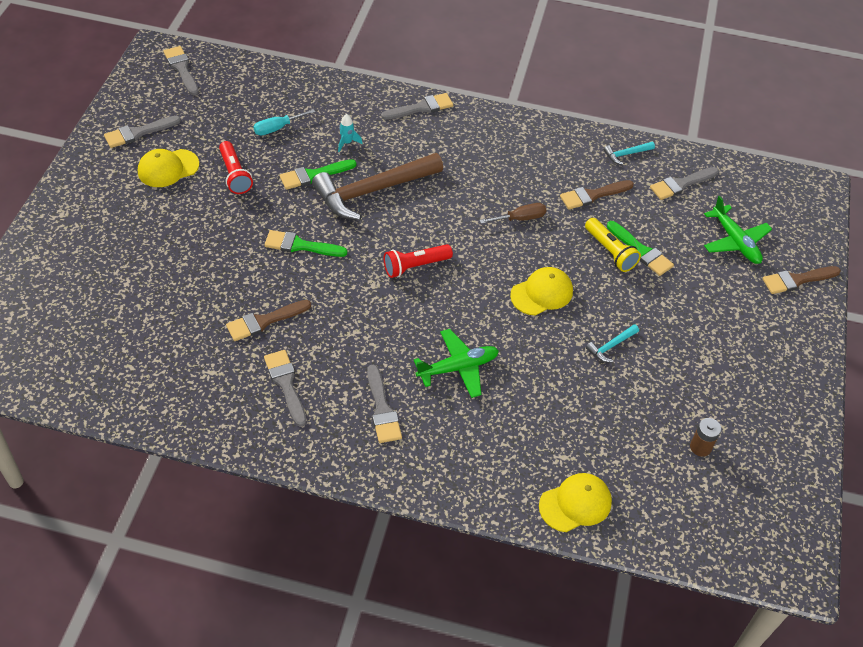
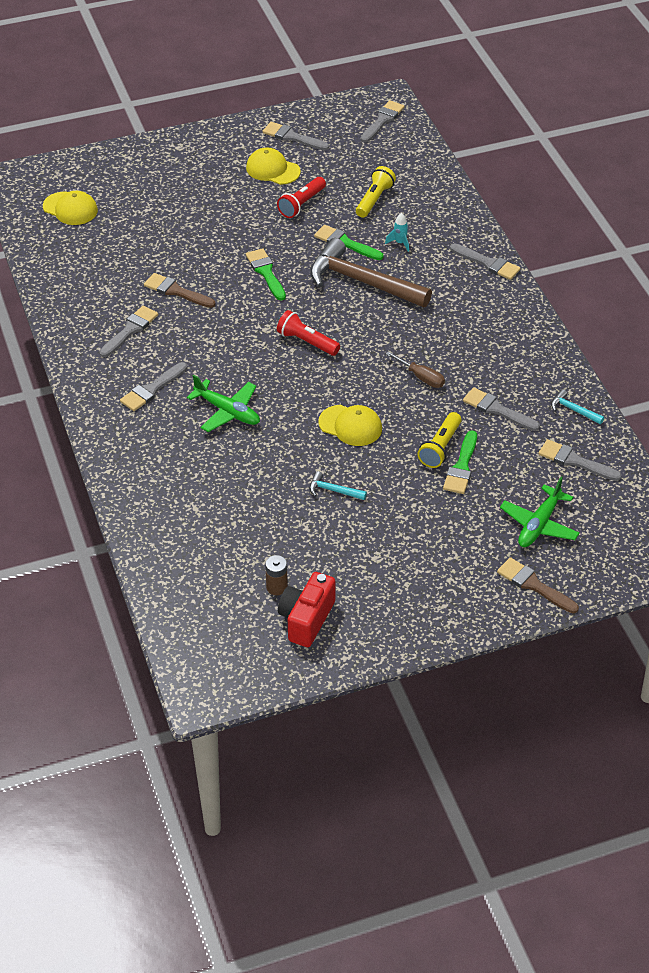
camera: 60 degrees right, 5 degrees down
turquoise screwdriver [253,109,315,135] -> yellow flashlight [356,166,396,218]
yellow cap [539,473,612,532] -> yellow cap moved to [43,191,98,225]
brown brush [560,180,634,209] -> grey brush [463,387,540,431]
none -> red camera [278,572,336,647]

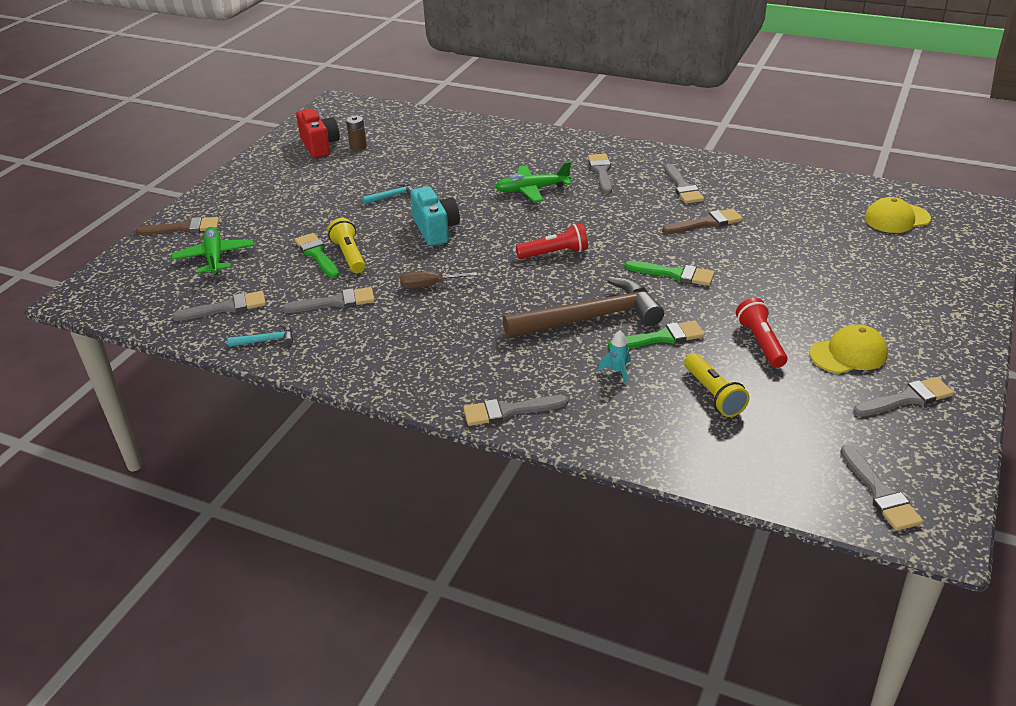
camera: 135 degrees right, 10 degrees down
yellow cap [318,405,382,446] -> turquoise camera [410,186,460,246]

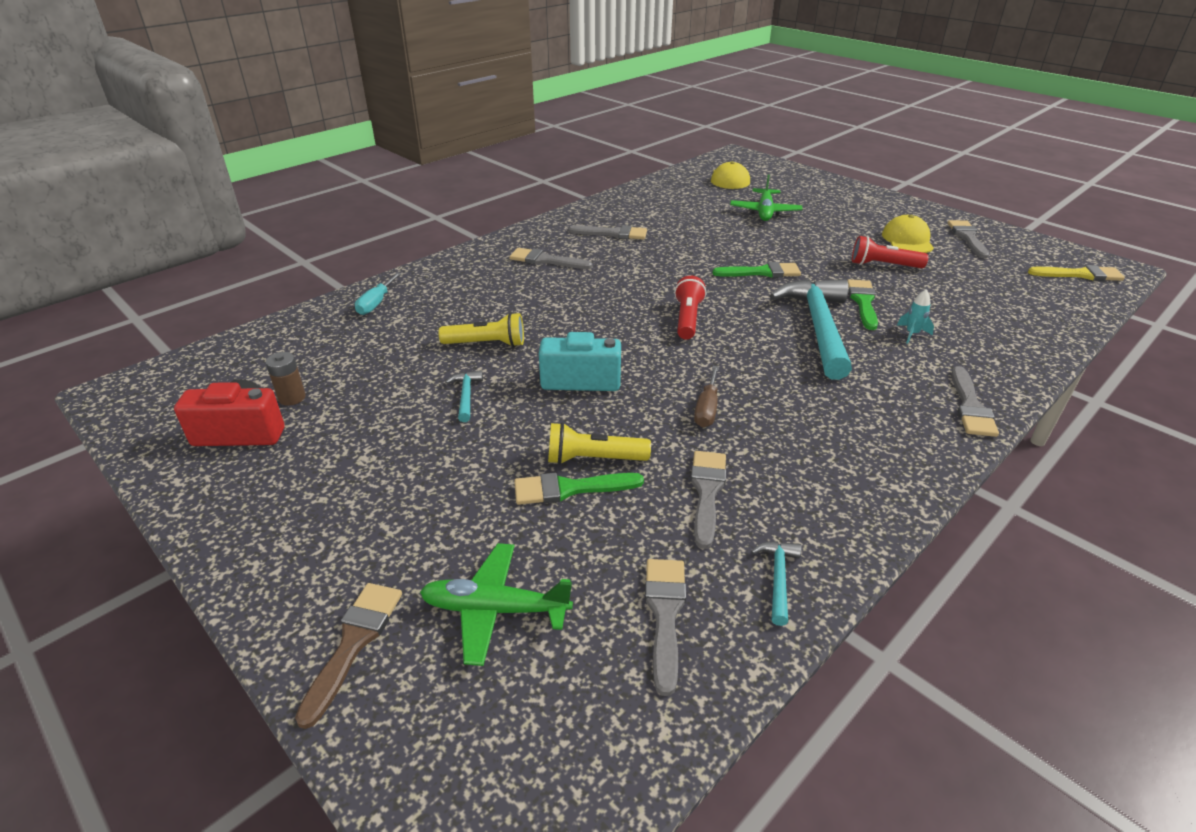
camera: 70 degrees left, 0 degrees up
green plane [495,162,571,202] -> green plane moved to [730,174,802,221]
brown hammer [503,276,664,339] -> turquoise hammer [770,279,852,380]
green brush [625,261,715,286] -> green brush turned 45 degrees clockwise [712,262,801,278]
brown brush [662,208,743,234] -> none
yellow flashlight [684,353,750,417] -> yellow flashlight moved to [439,312,524,347]
grey brush [840,445,923,531] -> yellow brush [1028,265,1125,281]
none -> turquoise screwdriver [355,272,401,315]

